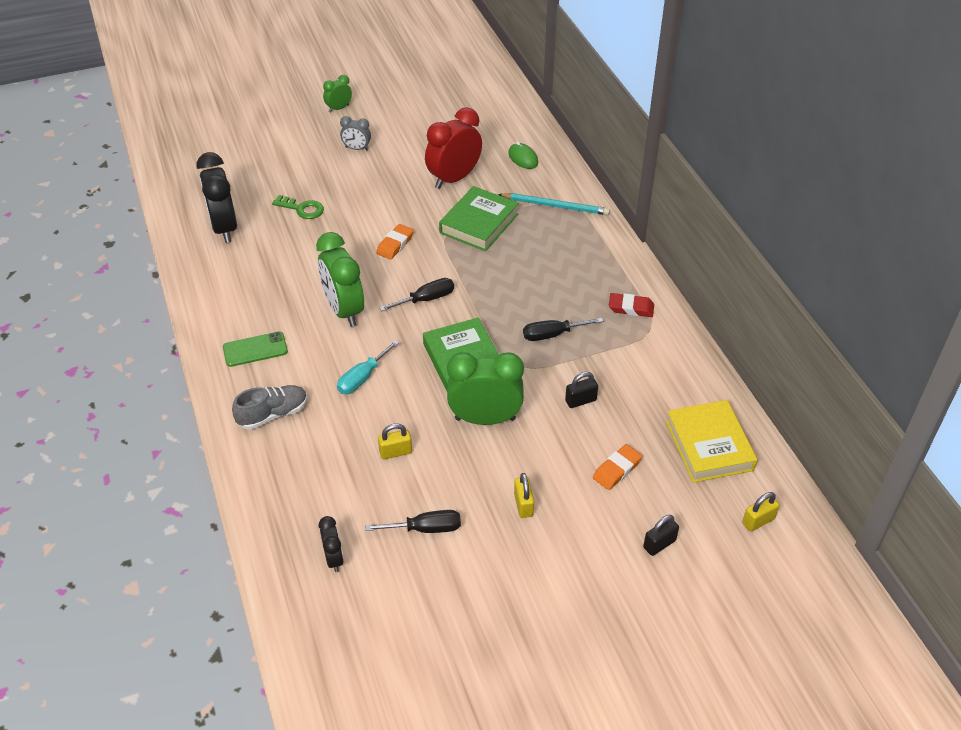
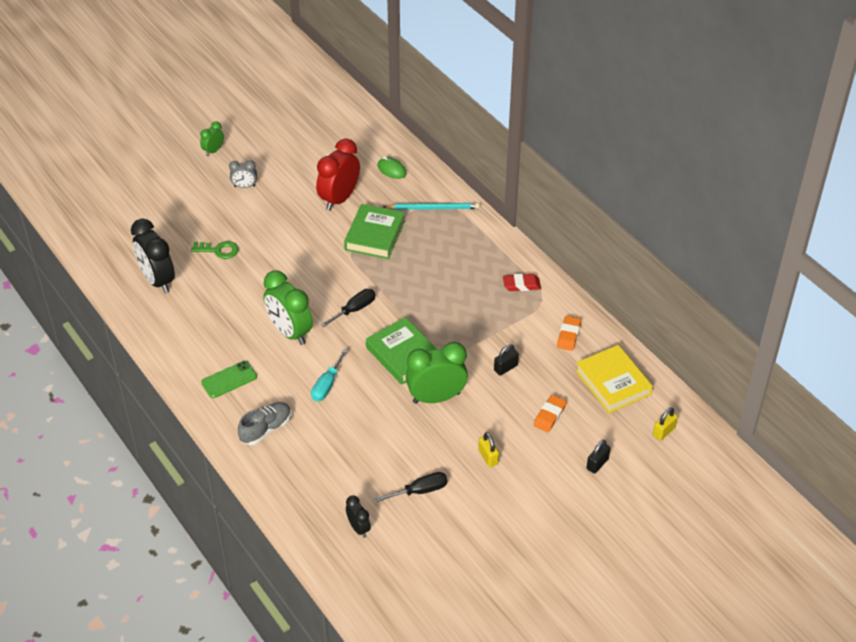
camera: 15 degrees left, 0 degrees up
orange eraser [376,224,414,260] -> orange eraser moved to [557,316,581,351]
yellow padlock [378,423,412,459] -> none
black screwdriver [523,318,603,341] -> none

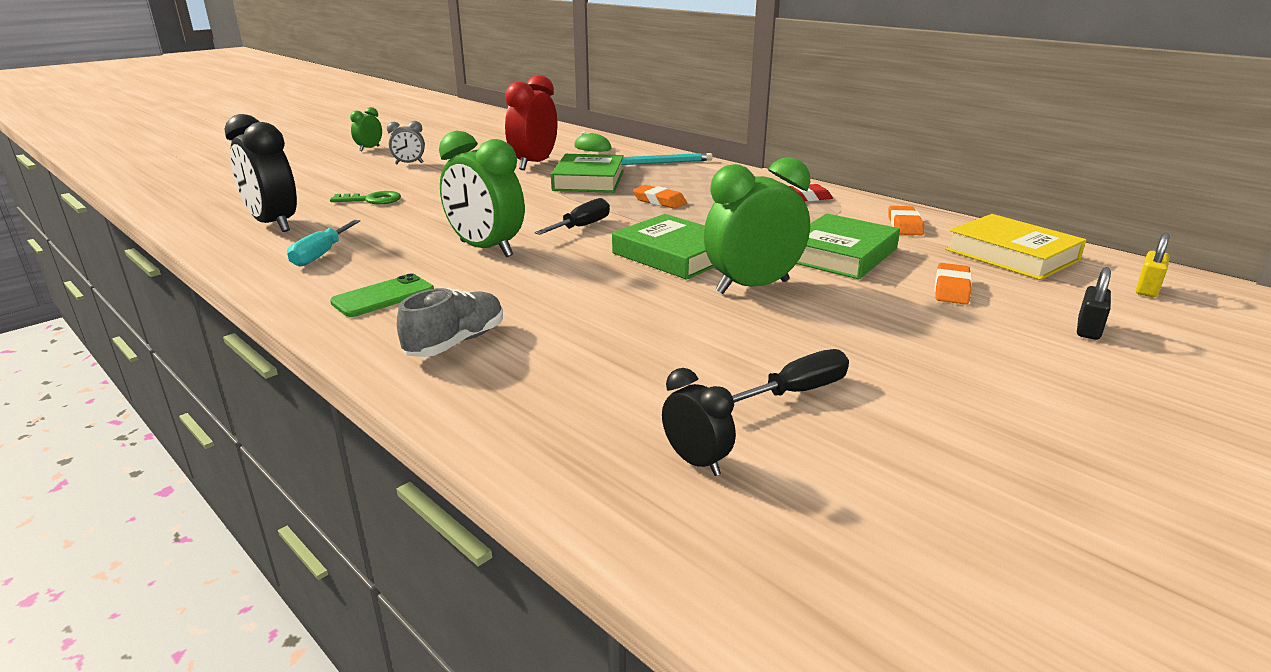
camera: 10 degrees left, 20 degrees down
turquoise screwdriver [311,349,348,401] -> turquoise screwdriver moved to [287,220,361,267]
yellow padlock [478,432,499,467] -> none
black padlock [494,344,519,376] -> green book [796,213,900,279]
none -> orange eraser [633,185,687,209]

